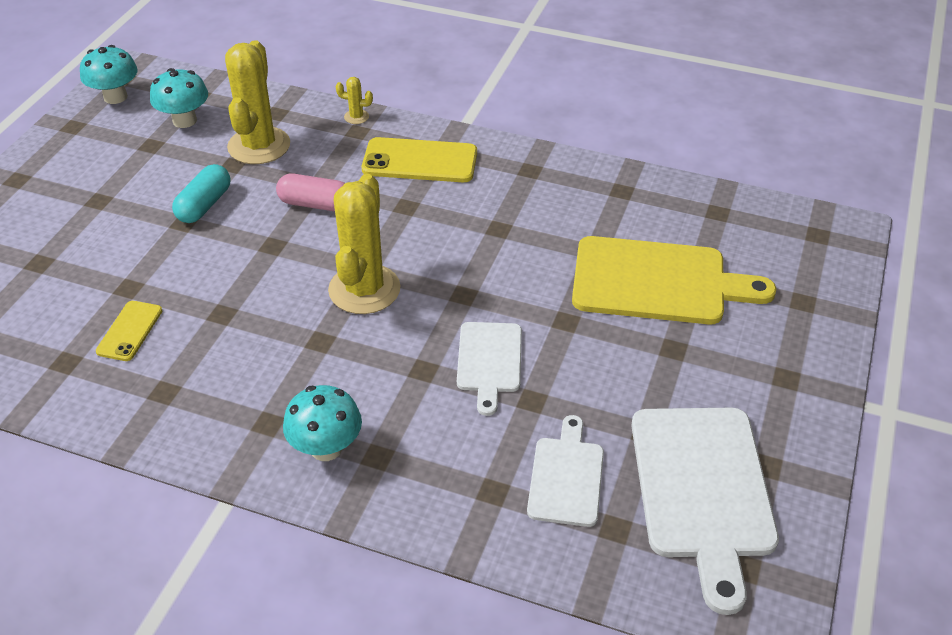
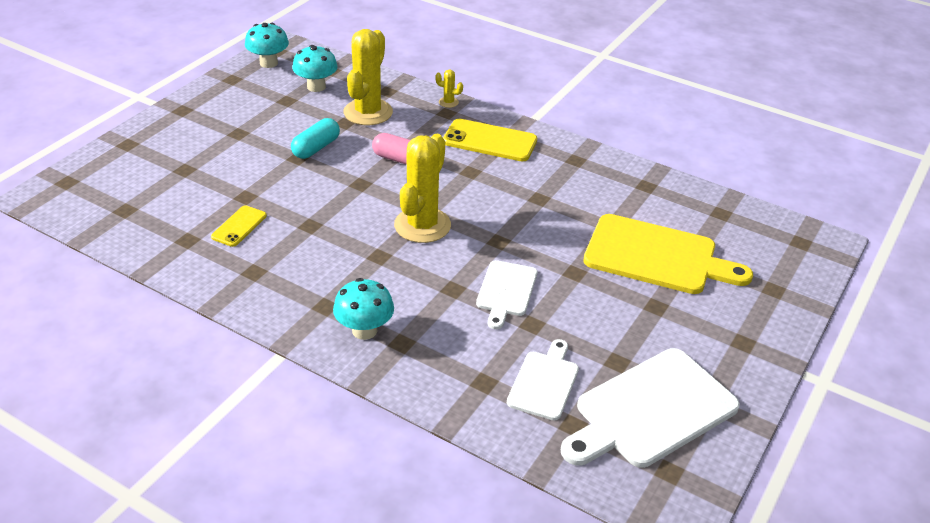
camera: 10 degrees right, 5 degrees down
white cutting board [631,408,779,615] -> white cutting board turned 45 degrees clockwise [561,348,740,468]

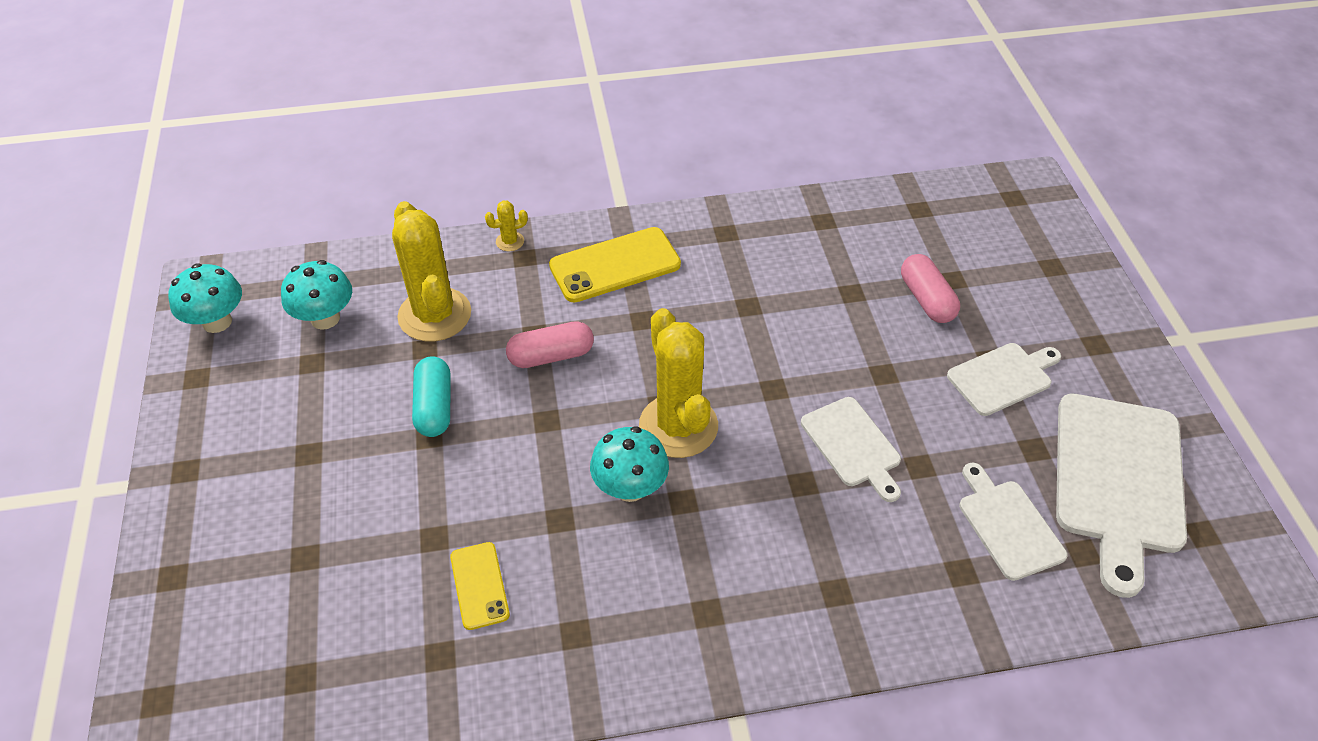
camera: 40 degrees left, 10 degrees up
turquoise mushroom [333,278,394,340] -> turquoise mushroom moved to [590,426,669,502]
yellow cutting board [583,214,753,294] -> pink capsule [901,254,960,323]
none -> white cutting board [947,343,1061,416]

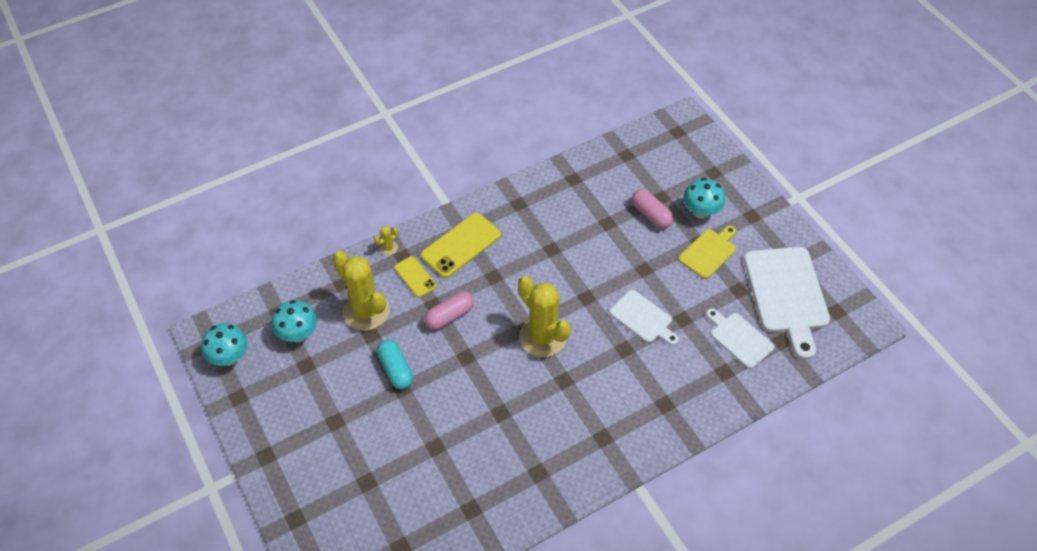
camera: 20 degrees left, 5 degrees up
yellow phone [450,542,510,630] -> yellow phone moved to [394,256,437,297]
turquoise mushroom [590,426,669,502] -> turquoise mushroom moved to [684,178,725,219]
white cutting board [947,343,1061,416] -> yellow cutting board [678,226,736,279]

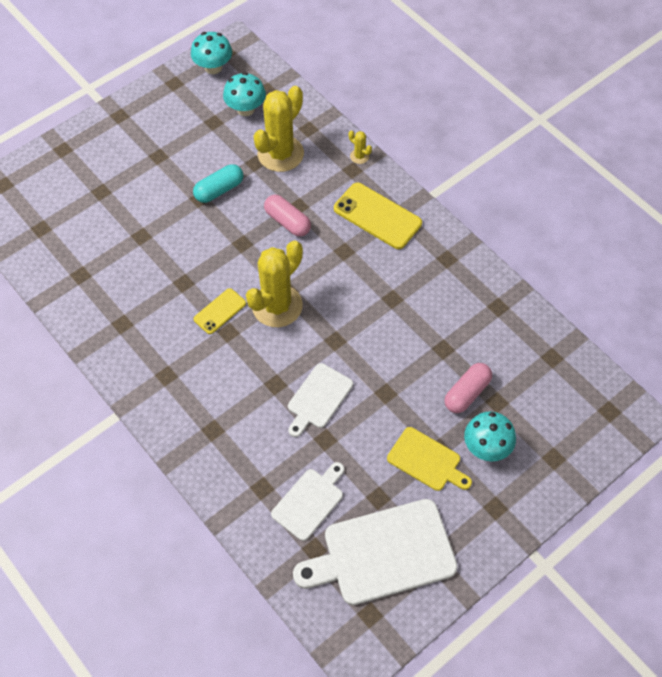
camera: 80 degrees right, 5 degrees up
yellow phone [394,256,437,297] -> yellow phone moved to [194,288,246,334]

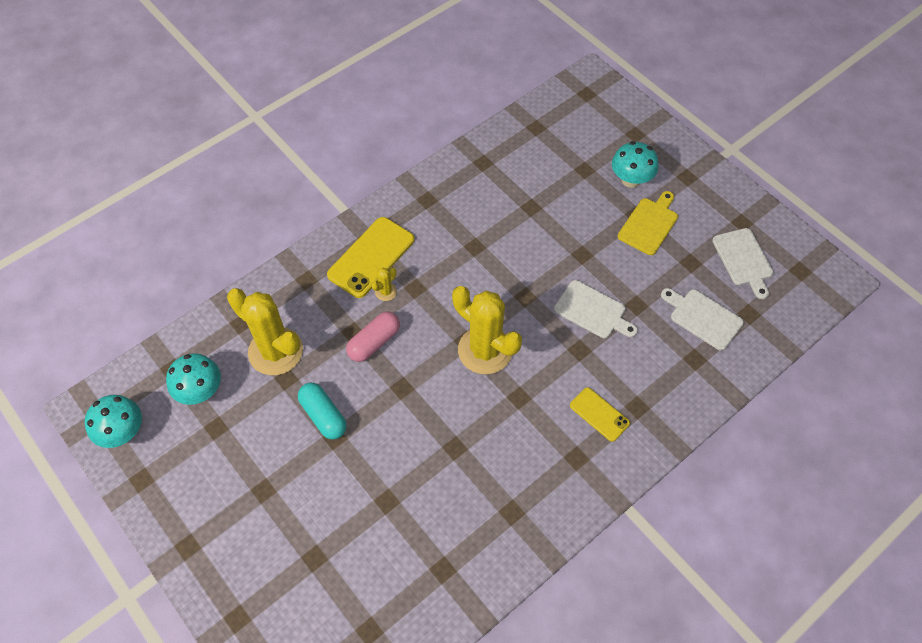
camera: 90 degrees left, 0 degrees up
yellow phone [194,288,246,334] -> yellow phone moved to [570,387,630,442]
white cutting board [293,499,458,605] -> white cutting board [712,228,773,299], size x0.56
yellow cactus [349,130,372,164] -> yellow cactus moved to [371,268,397,301]
pink capsule [445,363,492,413] -> none

